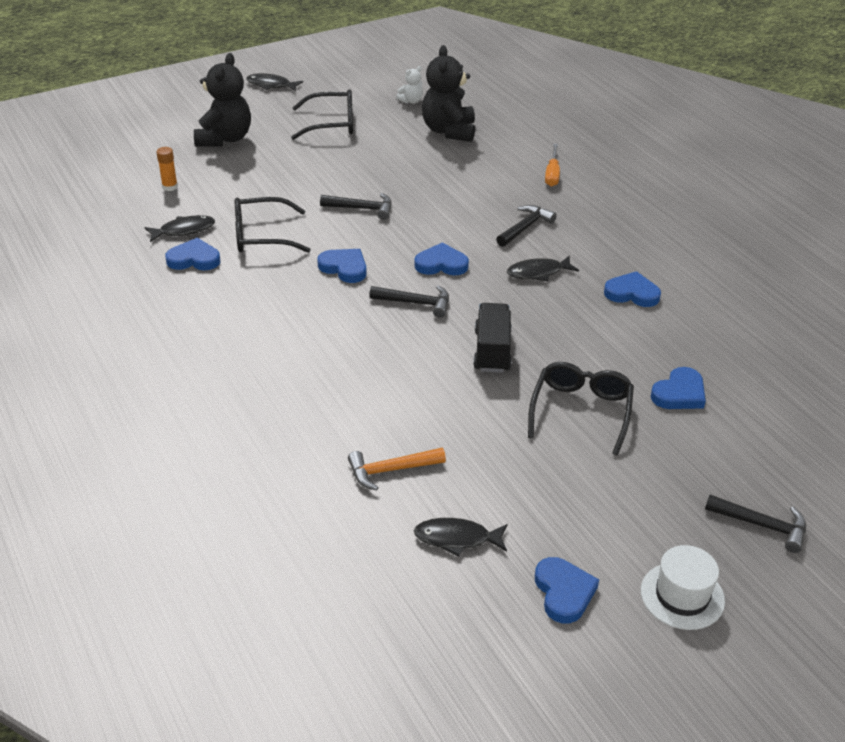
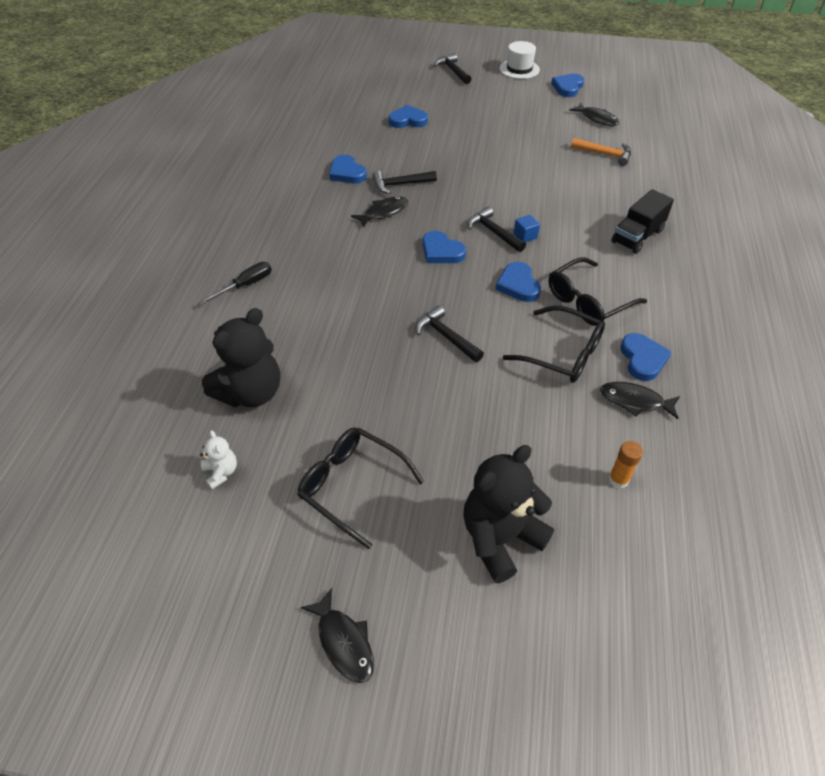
camera: 140 degrees left, 10 degrees up
blue heart [165,238,220,270] -> blue heart turned 135 degrees counterclockwise [620,333,672,381]
white teddy bear [396,66,423,104] -> white teddy bear turned 60 degrees clockwise [200,430,237,489]
black truck [473,303,512,373] -> black truck moved to [611,189,674,254]
black hammer [496,205,557,247] -> black hammer moved to [372,171,437,194]
black fish [507,255,579,281] -> black fish turned 60 degrees counterclockwise [351,196,408,228]
black glasses [528,362,634,456] -> black glasses moved to [549,257,647,326]
orange screwdriver [545,144,560,187] -> black screwdriver [199,262,272,305]
none -> blue cube [514,215,540,242]

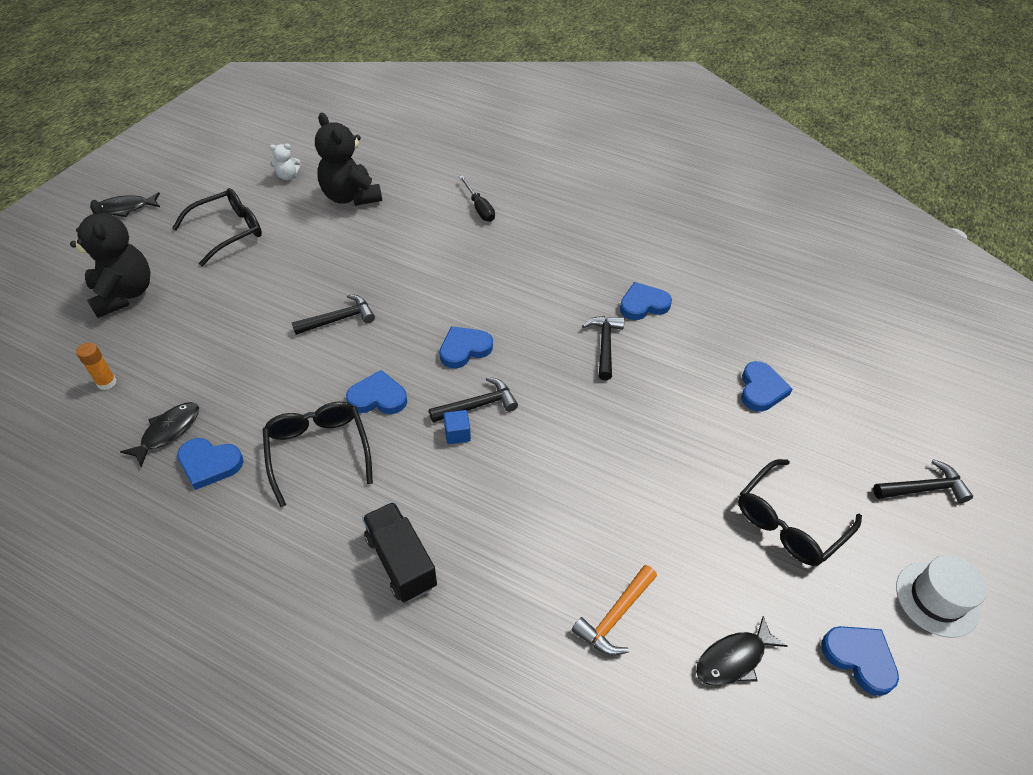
camera: 105 degrees right, 0 degrees up
black fish [351,196,408,228] -> none
black glasses [503,306,605,383] -> black glasses moved to [738,459,862,566]

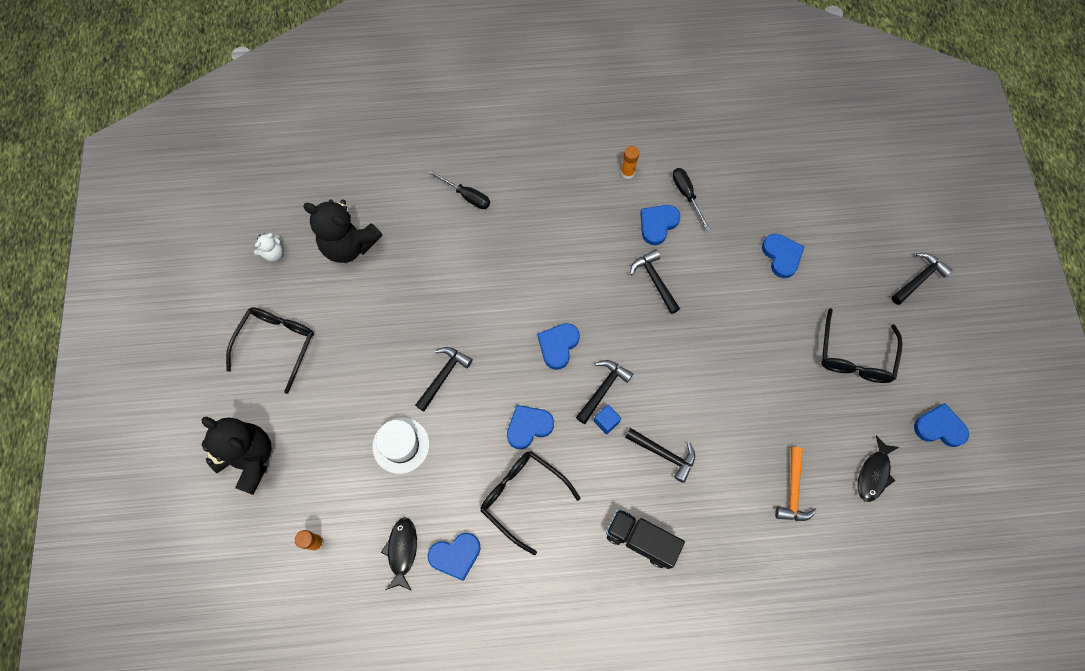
camera: 30 degrees left, 20 degrees up
black fish [99,192,160,217] -> none
white hat [896,555,987,638] -> white hat moved to [372,417,430,474]
none -> orange glue stick [621,146,639,179]
none -> black hammer [625,428,695,483]
none -> black screwdriver [672,168,711,230]

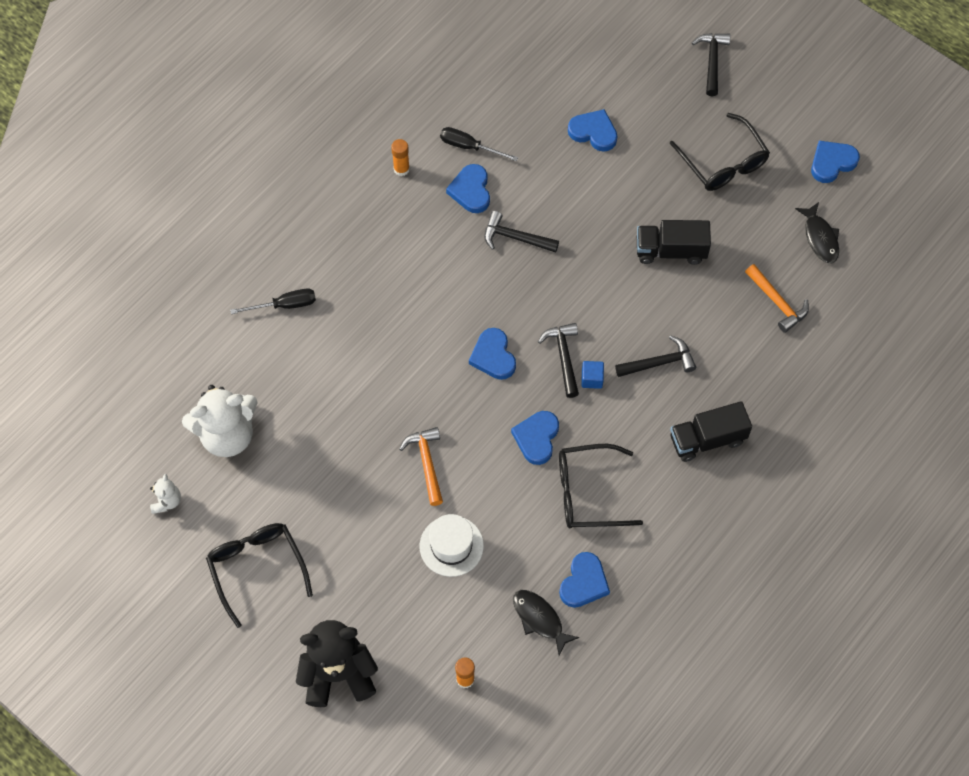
camera: 45 degrees left, 5 degrees down
black teddy bear [303,200,382,263] -> white teddy bear [182,385,258,457]
black hammer [415,347,473,411] -> orange hammer [399,427,443,506]
none -> black truck [637,220,711,265]

